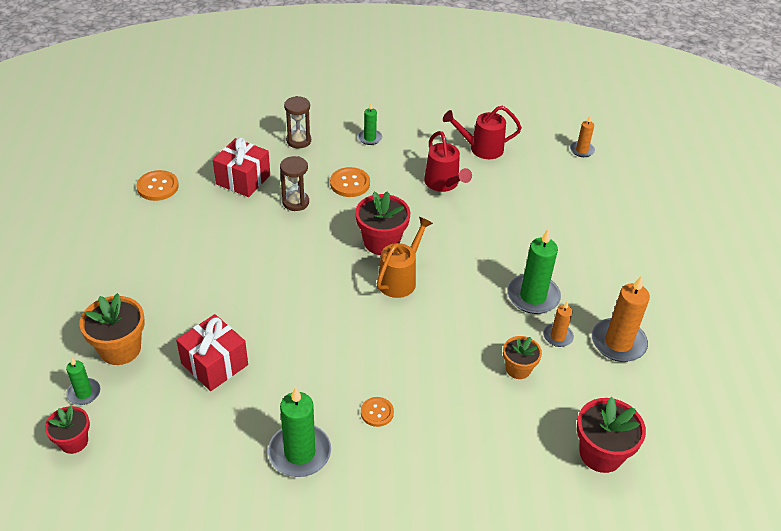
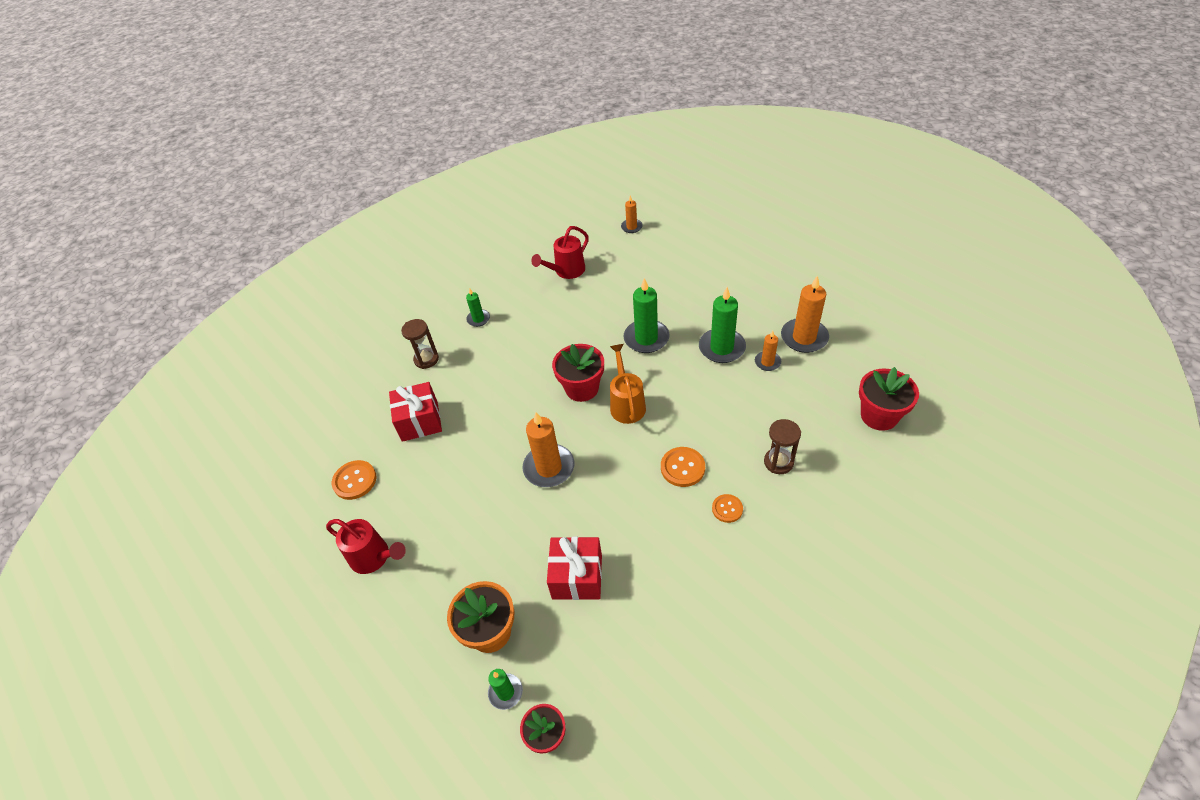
camera: 35 degrees left, 5 degrees up
green candle [268,387,331,477] -> green candle moved to [624,278,669,353]
brown hourglass [280,156,309,211] -> brown hourglass moved to [764,419,801,474]
orange button [330,167,370,197] -> orange button moved to [661,447,705,487]
red watering can [424,131,472,192] -> red watering can moved to [326,519,406,574]
orange flower pot [503,336,542,379] -> none
none -> orange candle [522,412,574,487]

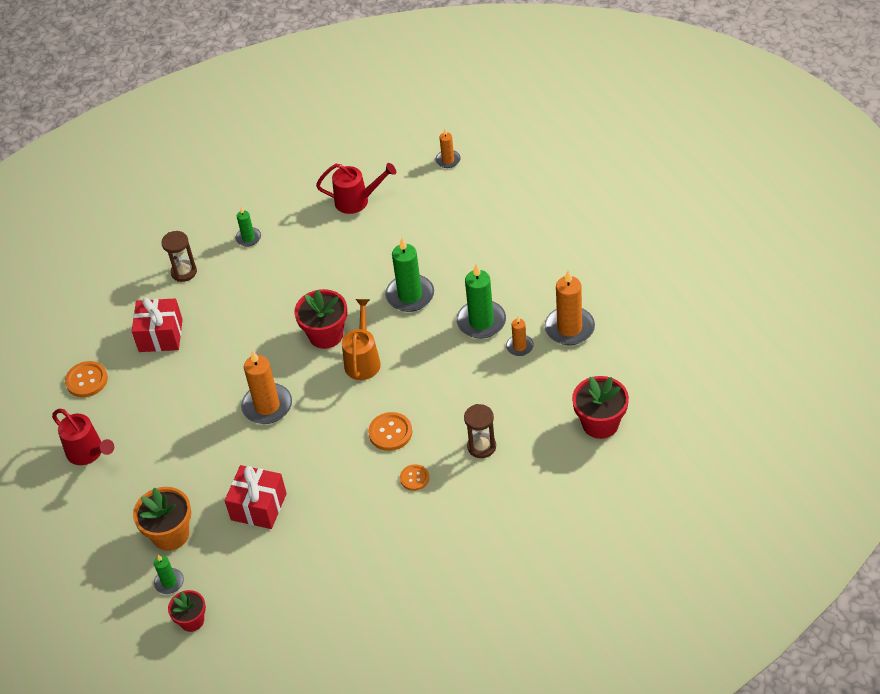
camera: 15 degrees right, 0 degrees up
red watering can [531,226,589,279] -> red watering can turned 150 degrees counterclockwise [316,163,396,214]

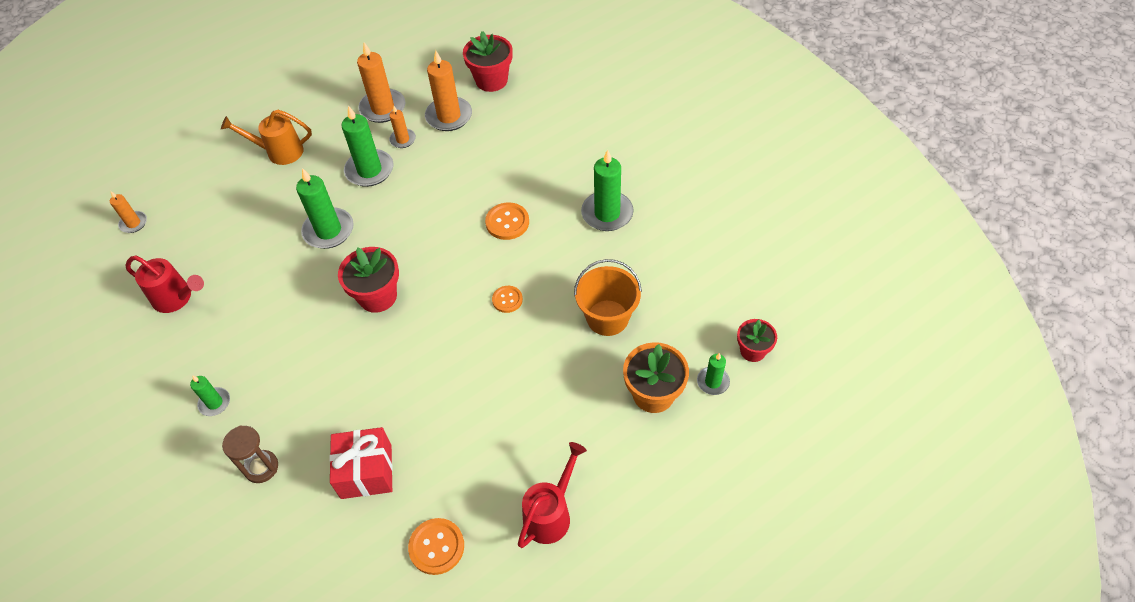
camera: 100 degrees left, 5 degrees up
red gift [225,465,287,529] -> orange bucket [574,259,642,336]
orange candle [241,350,292,424] -> orange candle moved to [425,50,472,131]
red watering can [316,163,396,214] -> red watering can turned 120 degrees clockwise [125,256,204,313]
orange watering can [342,299,381,380] -> orange watering can moved to [221,110,312,165]
orange button [400,464,429,491] -> orange button moved to [492,286,523,313]
brown hourglass [464,404,496,458] -> none
none -> green candle [581,149,634,231]

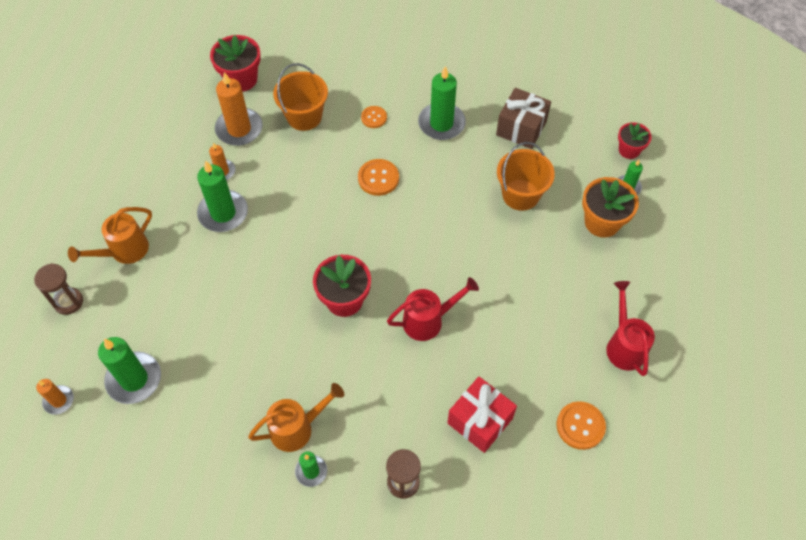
camera: 45 degrees left, 5 degrees up
red watering can [125,256,204,313] -> red watering can moved to [387,277,479,341]
green candle [296,168,354,249] -> green candle moved to [98,337,161,404]
orange candle [357,42,406,123] -> none
orange button [492,286,523,313] -> orange button moved to [361,106,387,128]
none -> brown hourglass [34,263,83,315]
none -> orange watering can [248,383,344,452]
none -> orange bucket [273,63,328,131]
none -> brown gift [496,88,551,149]

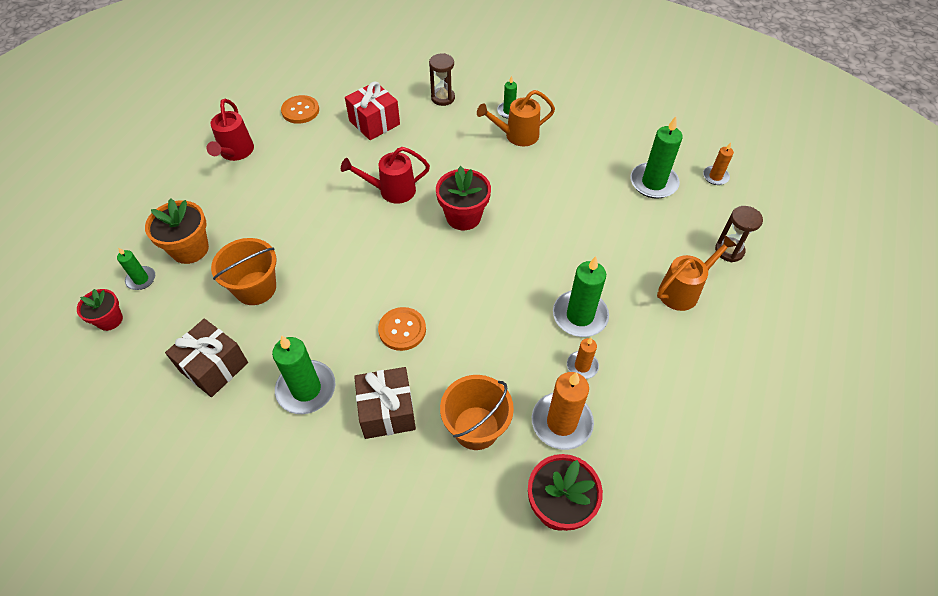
camera: 170 degrees left, 5 degrees down
orange button [361,106,387,128] -> brown gift [354,367,416,439]

